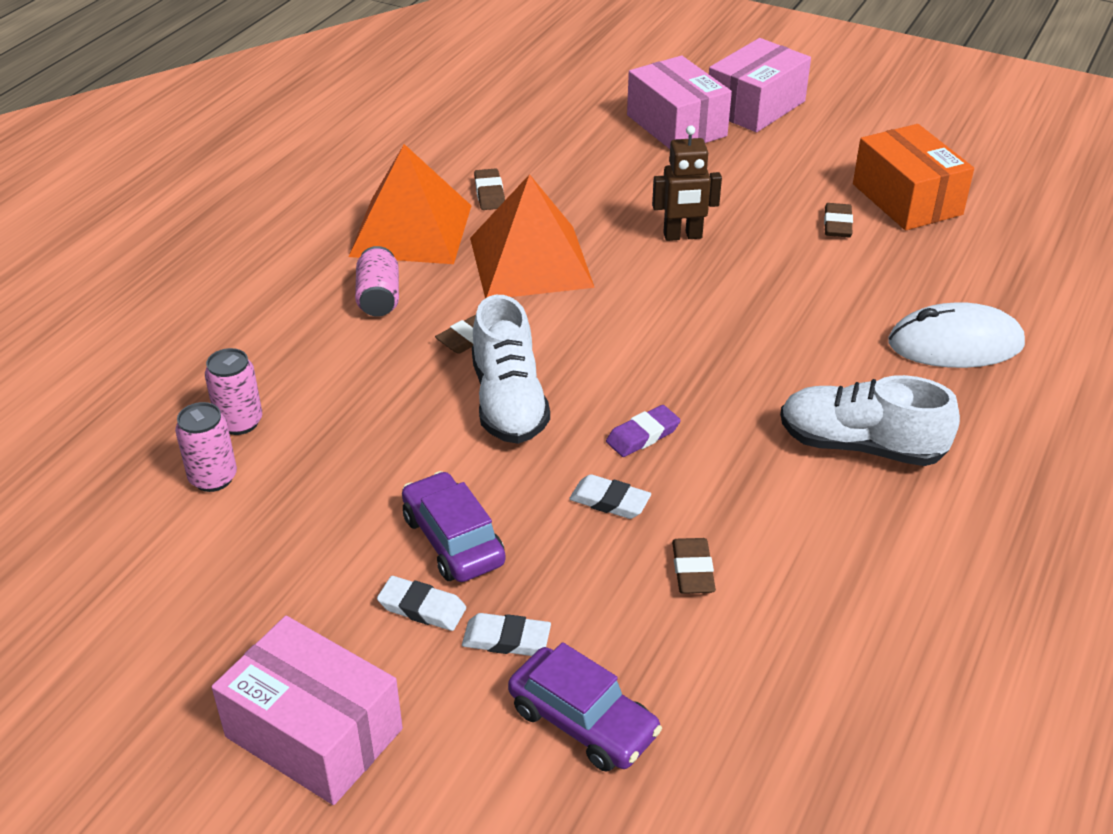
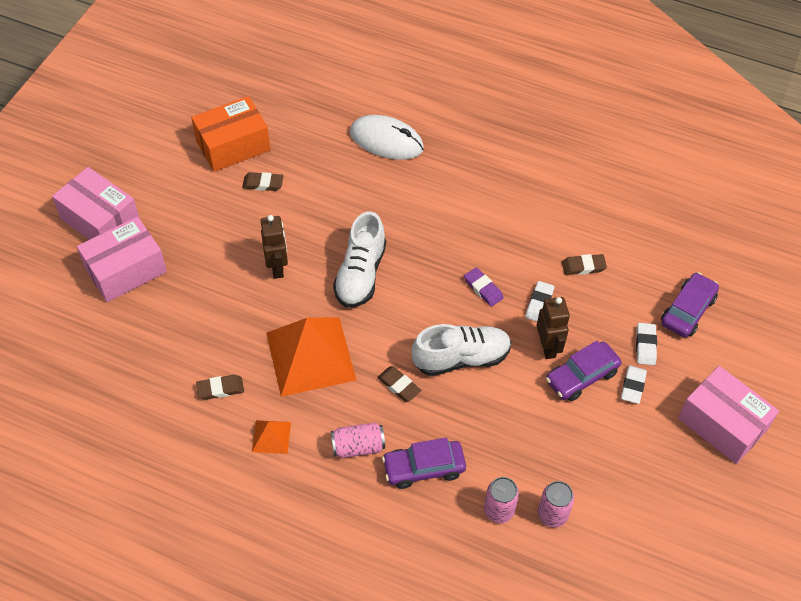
camera: 95 degrees left, 15 degrees up
pink box [212,616,403,805] -> pink box turned 75 degrees counterclockwise [678,366,779,464]
orange pyramid [348,144,471,264] -> orange pyramid [252,420,291,454], size x0.45
white shoe [780,375,960,466] -> white shoe moved to [333,212,386,308]
white mouse [889,302,1025,368] -> white mouse turned 60 degrees counterclockwise [350,115,424,160]
none -> purple car [382,438,466,489]
none -> brown robot [537,297,570,359]

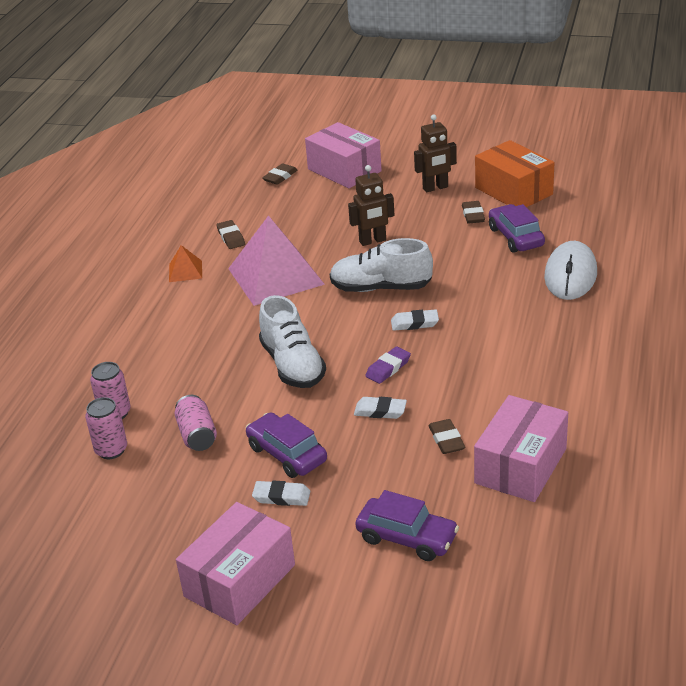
camera: 85 degrees right, 20 degrees down
pink box [52,167,140,240] -> pink box moved to [474,395,568,502]
orange pyramid [266,317,356,397] -> pink pyramid [228,215,325,306]
pink can [331,422,385,458] -> pink can moved to [175,395,217,451]
brown eraser [377,366,421,402] -> brown eraser moved to [262,163,298,185]
purple car [382,438,466,489] -> purple car moved to [489,204,545,253]
brown robot [537,297,570,359] -> brown robot moved to [414,114,457,192]
white eraser [636,323,657,365] -> white eraser moved to [391,309,439,331]

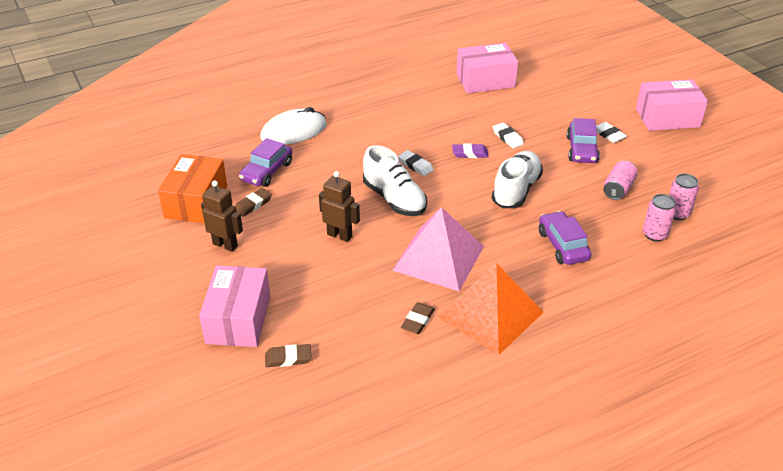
camera: 135 degrees left, 5 degrees up
orange pyramid [169,245,202,282] -> orange pyramid [438,263,543,355], size x2.24
purple car [355,490,459,561] -> purple car moved to [539,211,591,265]
brown eraser [428,419,465,454] -> none

